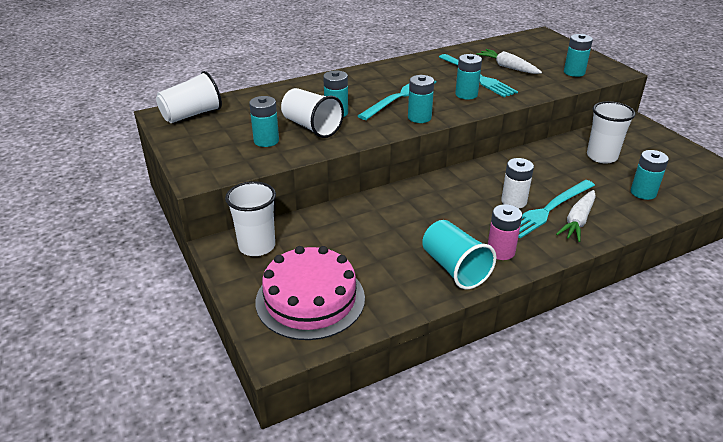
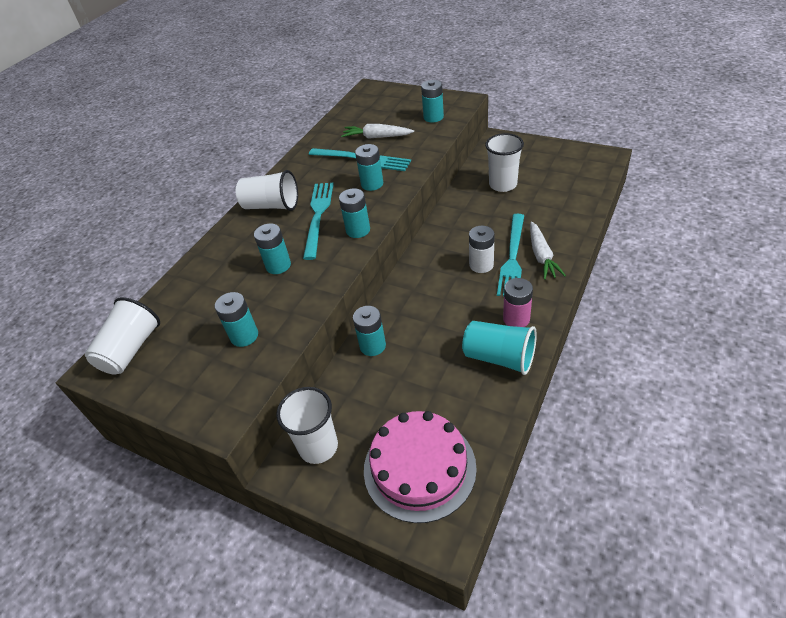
camera: 30 degrees left, 10 degrees up
white cup [281,88,344,138] -> white cup moved to [236,170,298,211]
turquoise battery [631,150,669,200] -> turquoise battery moved to [353,306,386,356]

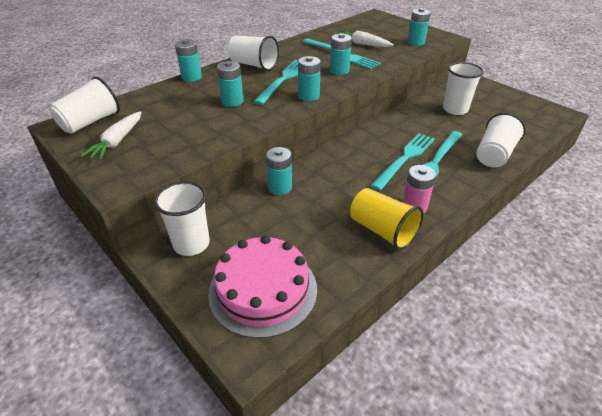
camera: 15 degrees right, 5 degrees down
turquoise battery [215,292,258,347] -> turquoise battery moved to [175,39,202,82]
turquoise cup [462,321,537,375] -> yellow cup [350,188,424,250]
white battery [469,226,495,273] -> turquoise fork [370,133,435,191]
white carrot [530,221,566,280] -> white carrot moved to [80,111,142,160]
none -> white cup [476,113,526,168]

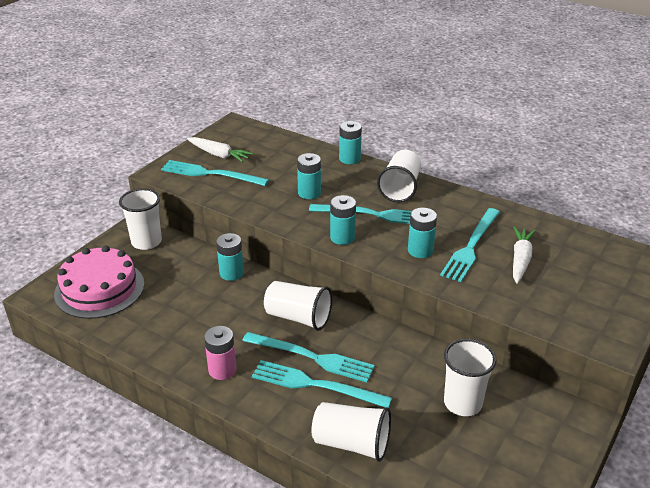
camera: 75 degrees right, 5 degrees down
white cup [49,76,120,134] -> white cup moved to [264,281,332,331]
white carrot [80,111,142,160] -> white carrot turned 150 degrees counterclockwise [187,137,253,162]
yellow cup [350,188,424,250] -> none
turquoise battery [407,8,431,46] -> none
none -> turquoise fork [161,160,269,186]

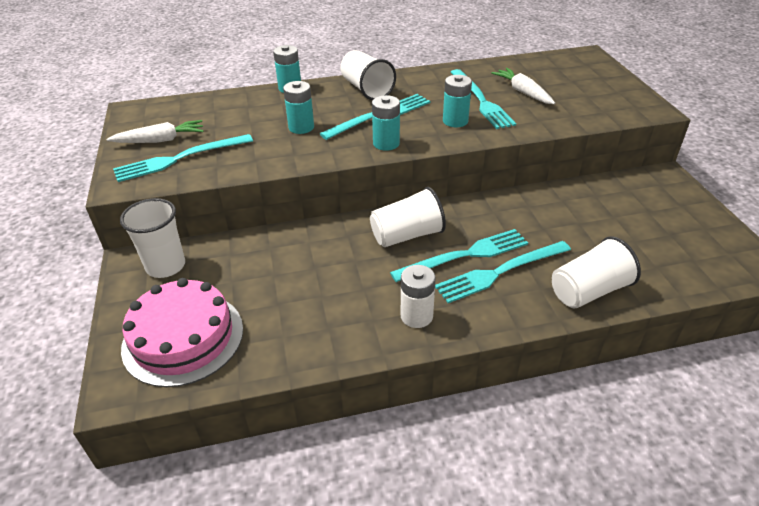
camera: 45 degrees left, 5 degrees up
pink battery [204,326,236,380] -> white battery [401,265,436,328]
turquoise battery [216,233,244,281] -> none
white cup [444,339,497,416] -> none

